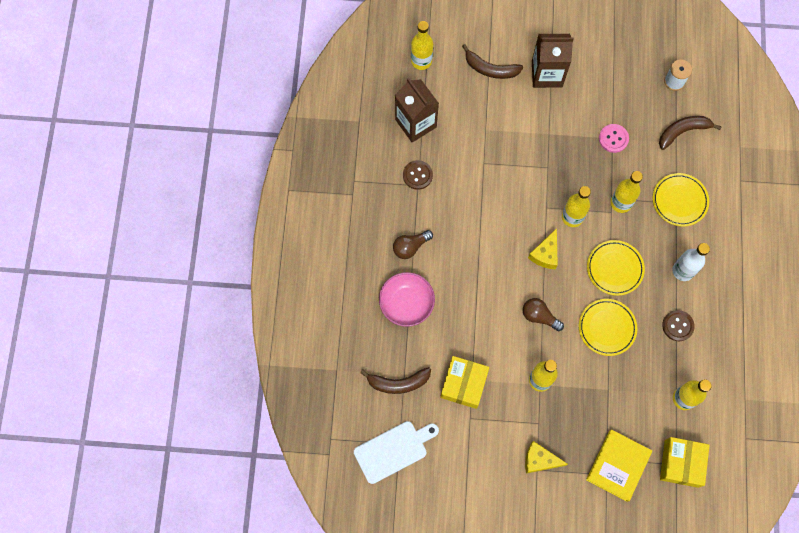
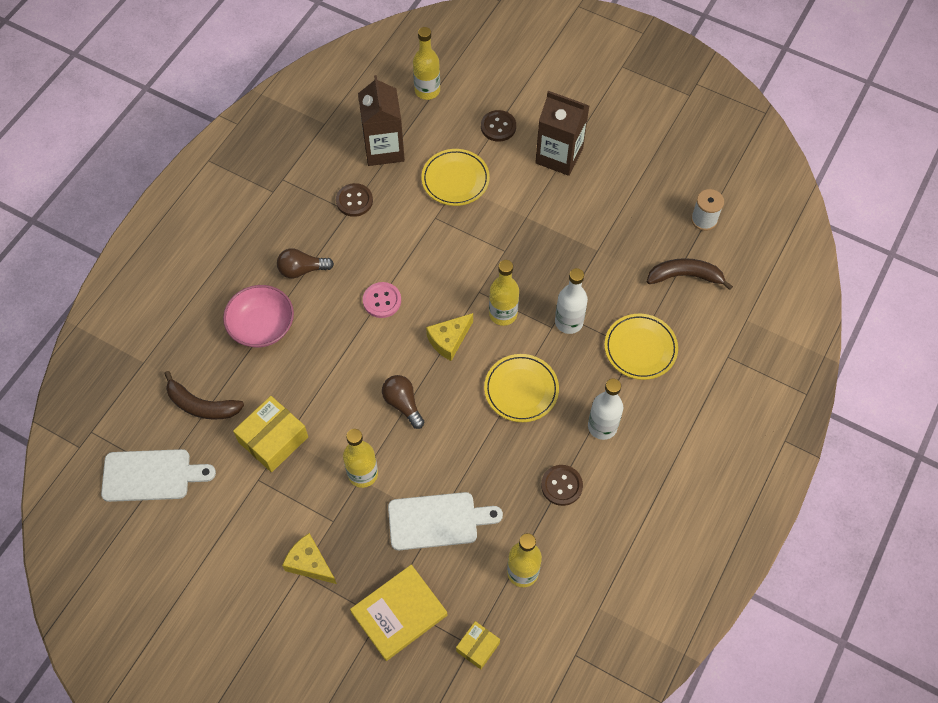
camera: 25 degrees right, 10 degrees down
brown banana [462,44,523,79] -> brown button [481,110,516,142]
yellow plate [579,299,637,356] -> yellow plate moved to [421,149,490,206]
pink button [599,124,629,153] -> pink button moved to [363,282,401,318]
yellow bottle [610,171,643,213] -> white bottle [555,268,588,334]
yellow box [660,437,710,488] -> yellow box [456,621,500,669], size x0.58
none -> white cutting board [388,492,503,550]

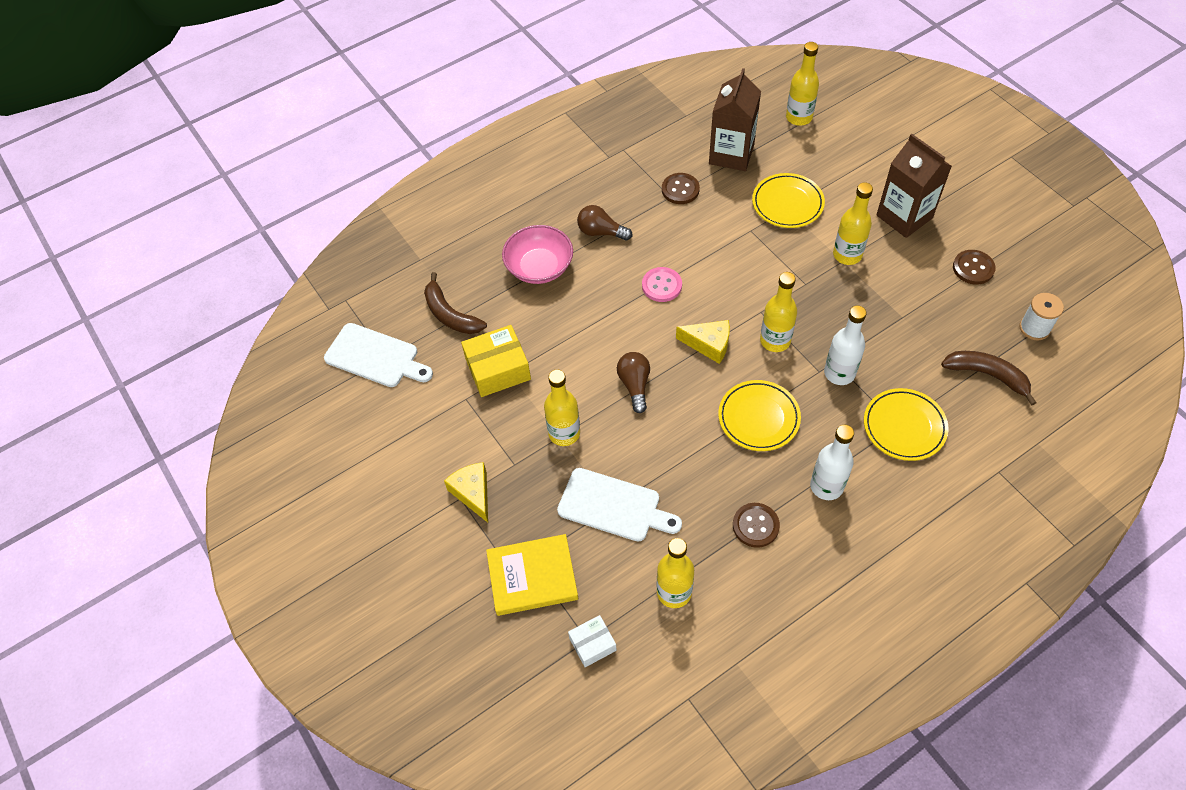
camera: 30 degrees right, 5 degrees down
yellow cheese [426,313,473,361] -> yellow cheese turned 150 degrees counterclockwise [676,320,730,364]
yellow box [456,621,500,669] -> white box [568,615,617,667]
brown button [481,110,516,142] -> brown button moved to [953,250,996,285]
none -> yellow bottle [833,182,873,265]

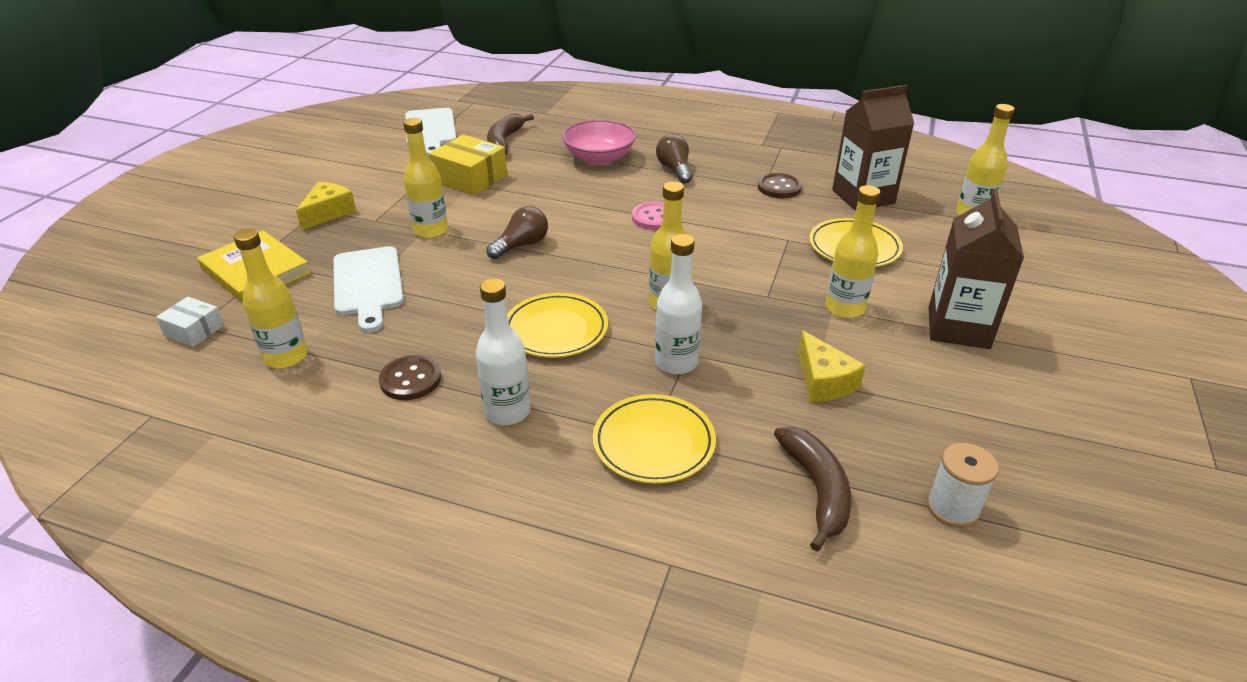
camera: 50 degrees right, 20 degrees down
yellow cheese [676,320,730,364] -> yellow cheese moved to [798,330,866,402]
brown button [953,250,996,285] -> none

